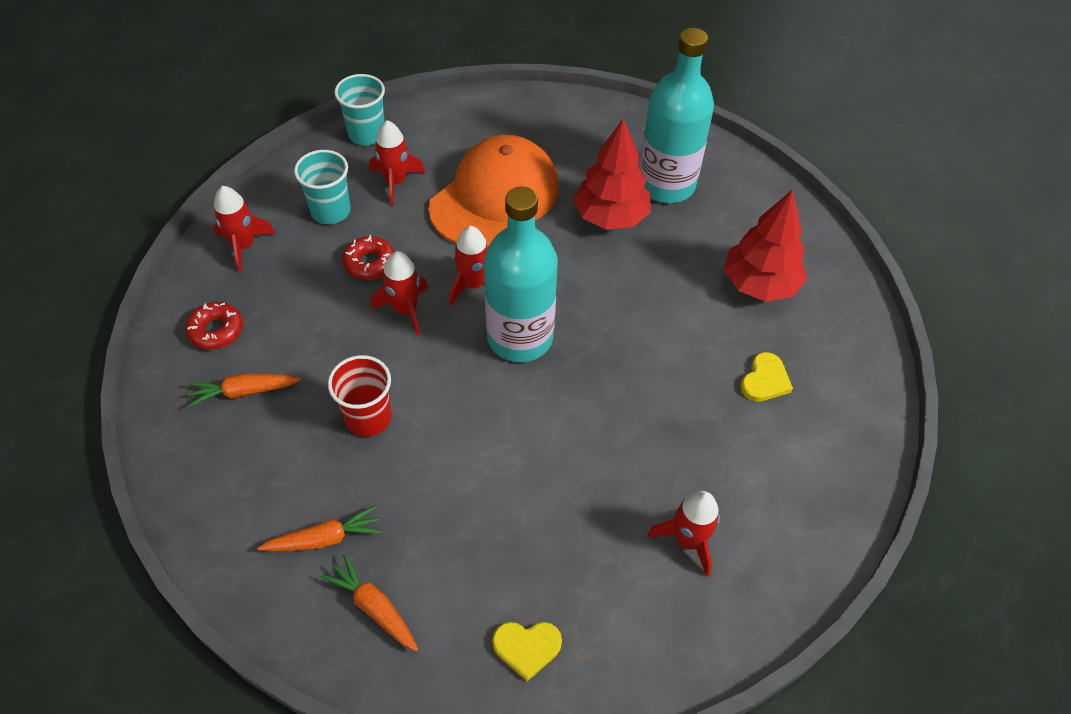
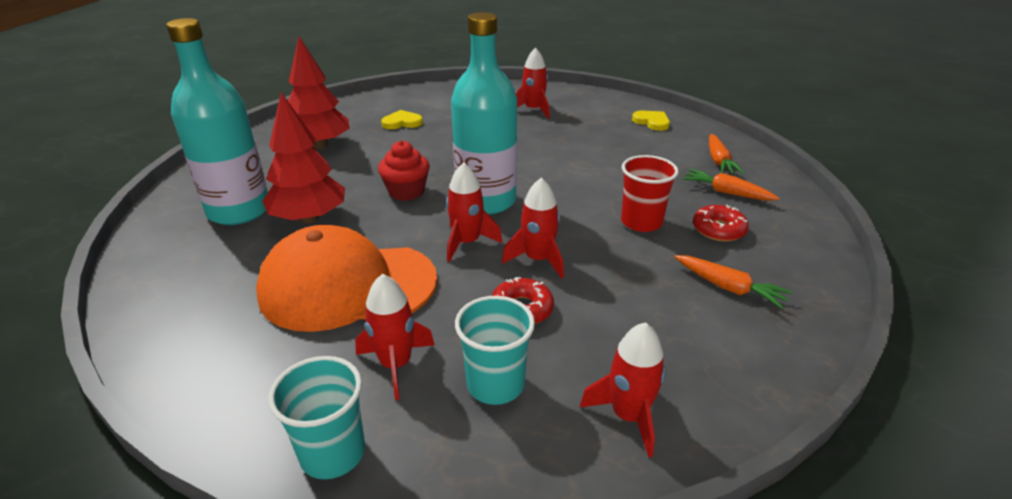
camera: 130 degrees left, 20 degrees down
red donut [186,302,243,350] -> red donut moved to [693,205,749,242]
none -> red cupcake [378,141,430,201]

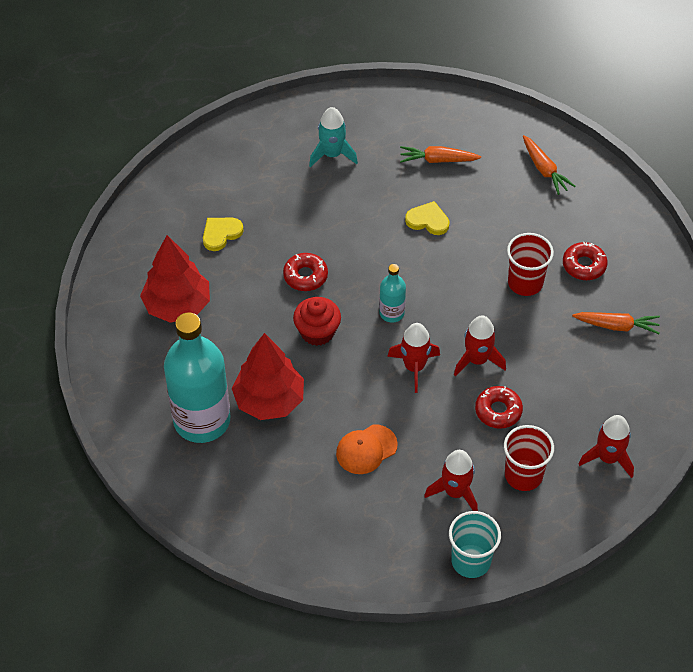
camera: 30 degrees left, 20 degrees up
orange cap [256,225,437,332] -> orange cap [336,424,398,474], size x0.46
turquoise bottle [451,12,517,215] -> turquoise bottle [379,264,406,323], size x0.46
turquoise cup [455,296,535,405] -> red cup [504,425,554,491]
red rocket [515,48,550,119] -> turquoise rocket [309,107,358,167]
yellow heart [632,110,670,131] -> yellow heart moved to [405,201,450,235]
orange carrot [683,169,780,201] -> orange carrot moved to [400,146,481,163]
none -> red donut [283,253,328,291]

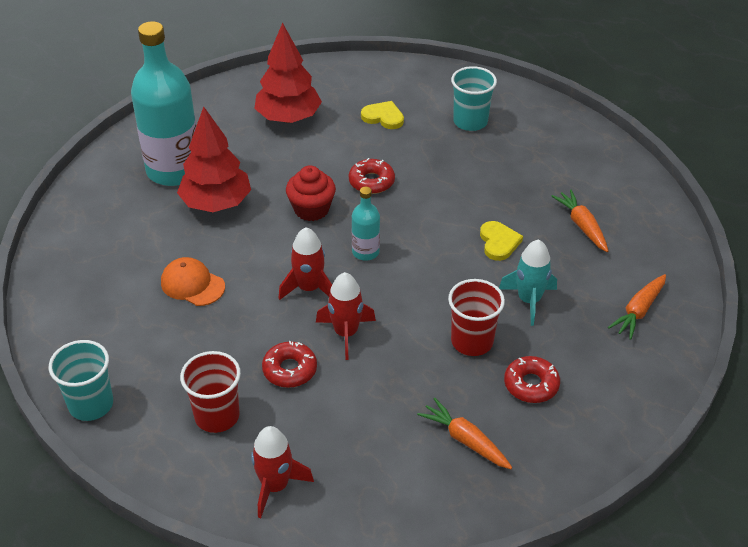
camera: 65 degrees right, 10 degrees down
turquoise rocket [309,107,358,167] -> turquoise rocket moved to [499,239,557,326]
red rocket [424,450,478,511] -> none
orange carrot [572,312,660,334] -> orange carrot turned 150 degrees clockwise [417,398,512,469]
none -> turquoise cup [451,66,497,131]

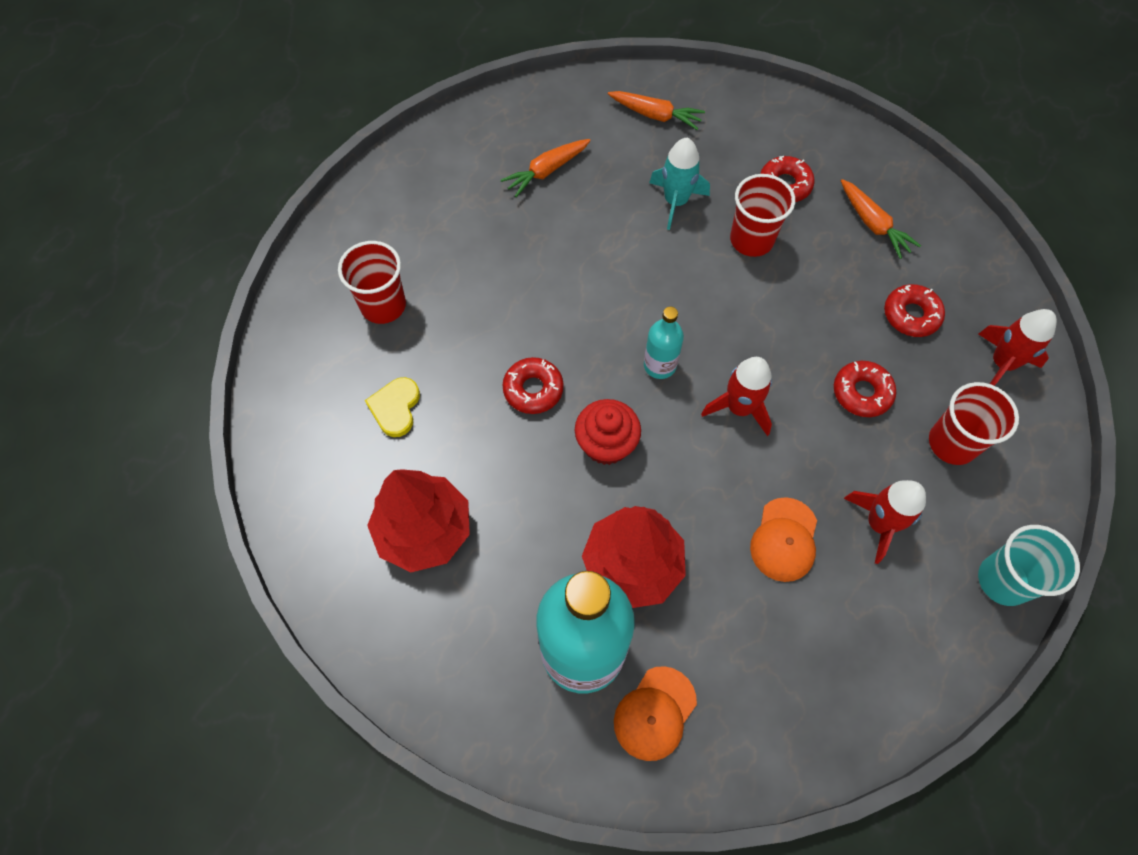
camera: 105 degrees left, 20 degrees up
red rocket [316,272,376,360] -> red rocket moved to [844,480,926,564]
orange carrot [417,398,512,469] -> orange carrot turned 60 degrees counterclockwise [841,179,921,259]
turquoise cup [451,66,497,131] -> red cup [338,241,406,324]
yellow heart [480,221,523,261] -> none
none -> orange cap [614,666,697,761]
none -> red donut [884,284,945,337]

